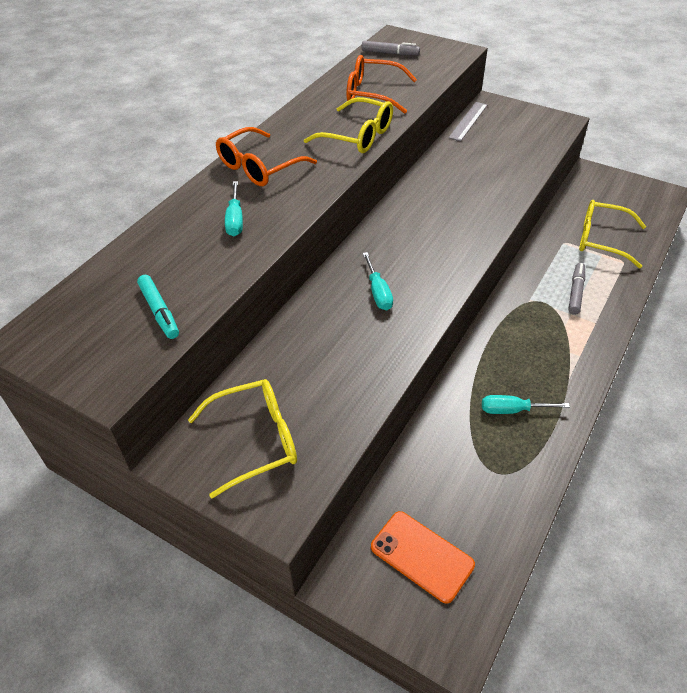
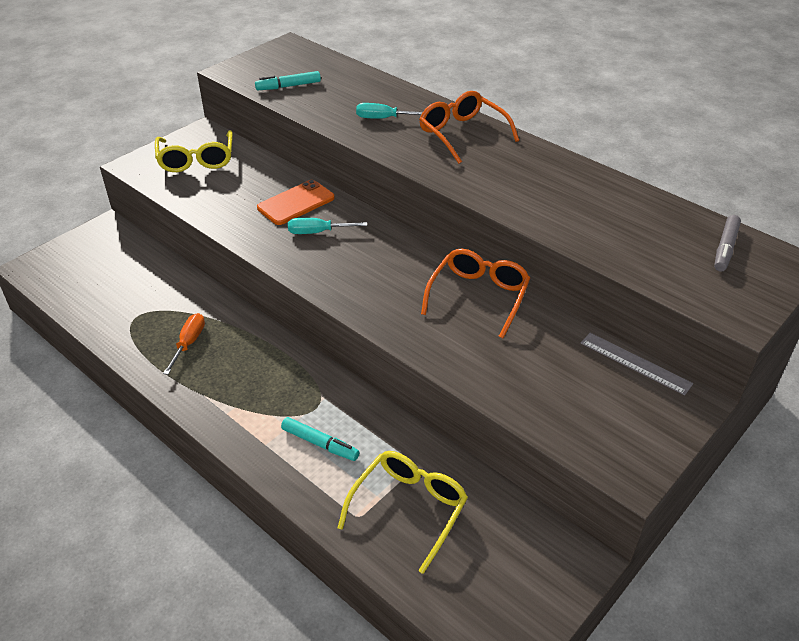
camera: 100 degrees right, 5 degrees down
yellow glasses [304,97,393,153] -> none
orange glasses [346,55,417,114] -> orange glasses moved to [421,249,530,338]
orange phone [371,511,475,604] -> orange phone moved to [257,180,335,225]
turquoise screwdriver [482,395,570,414] -> orange screwdriver [163,313,205,375]
grey marker [568,263,585,315] -> turquoise marker [281,417,359,461]

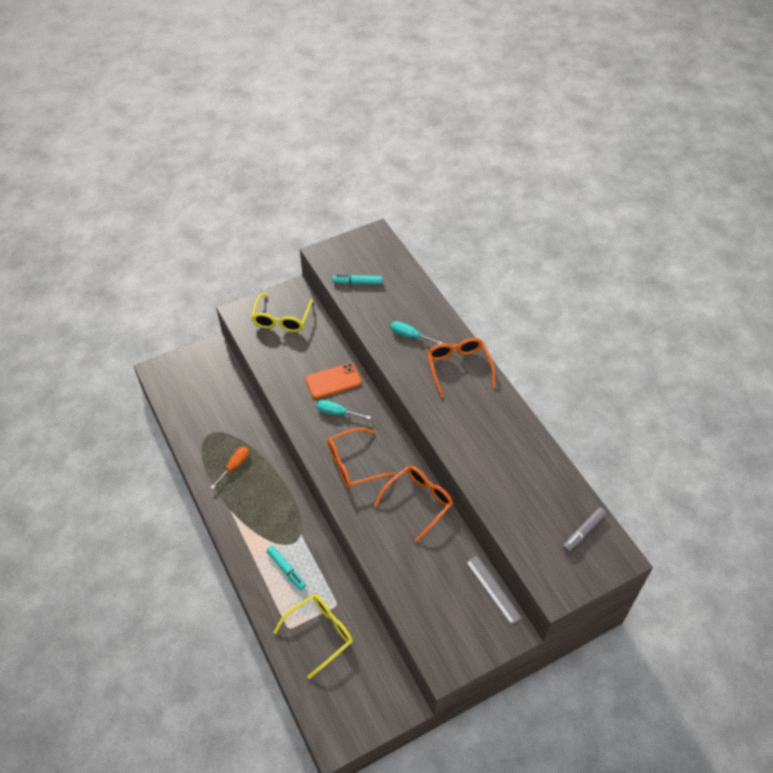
camera: 20 degrees right, 10 degrees up
none -> orange glasses [327,428,396,488]

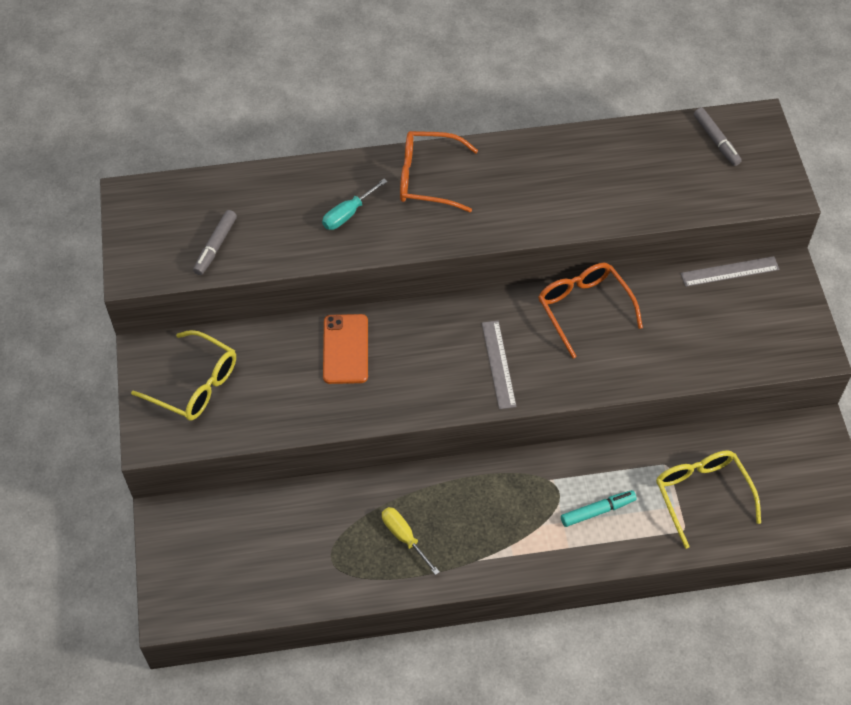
camera: 70 degrees left, 5 degrees up
orange screwdriver [210,446,249,489] -> yellow screwdriver [382,507,440,575]
turquoise screwdriver [317,400,371,419] -> none
orange glasses [327,428,396,488] -> grey ruler [482,321,517,409]
turquoise marker [333,275,382,284] -> grey marker [193,210,237,275]

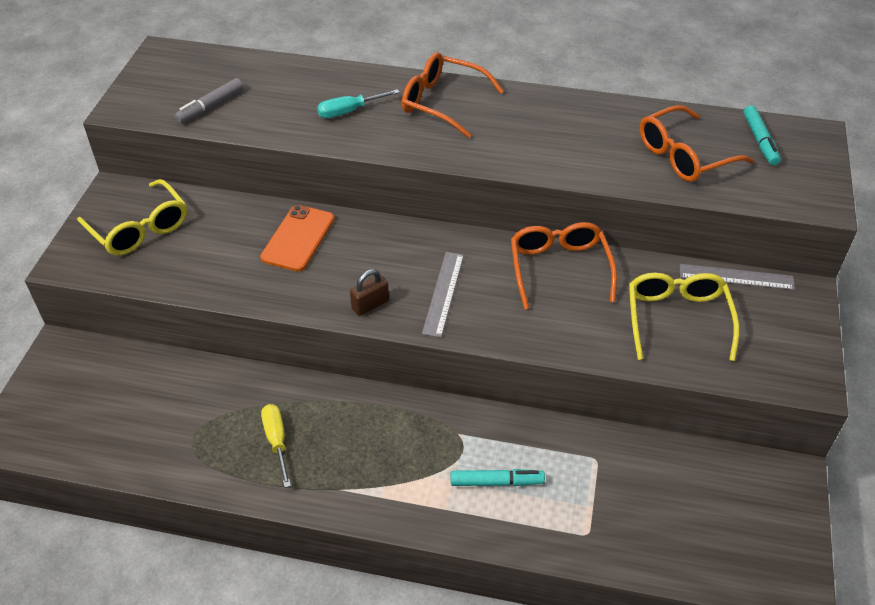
camera: 20 degrees right, 10 degrees down
yellow glasses [656,450,761,549] -> yellow glasses moved to [629,273,740,361]
grey marker [694,108,742,166] -> turquoise marker [743,105,781,166]
none -> brown padlock [350,269,389,316]
none -> orange glasses [640,105,754,182]

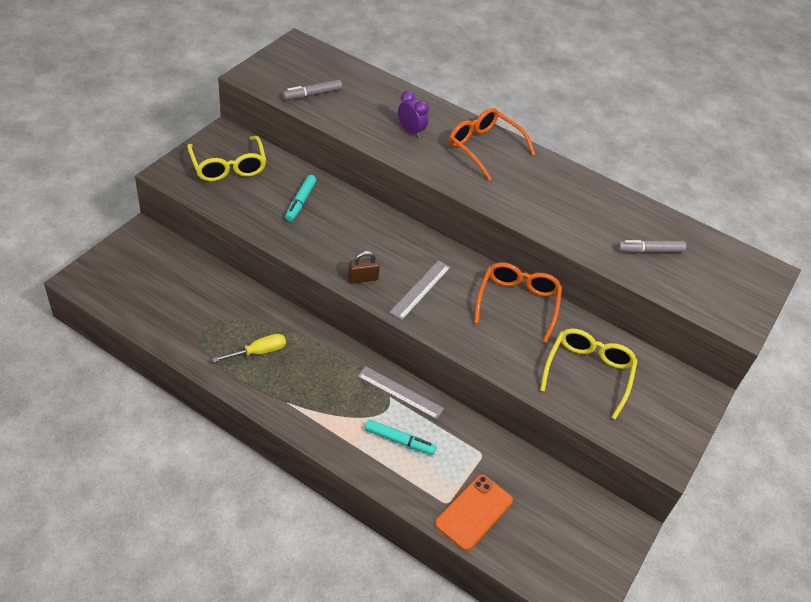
camera: 15 degrees right, 0 degrees up
orange phone [260,205,334,272] -> orange phone moved to [435,474,513,551]
yellow screwdriver [261,404,291,488] -> yellow screwdriver turned 60 degrees clockwise [212,334,286,362]
turquoise screwdriver [317,89,400,118] -> purple clock [398,90,429,138]
orange glasses [640,105,754,182] -> grey marker [617,240,686,253]
grey ruler [680,264,795,290] -> grey ruler moved to [357,366,444,420]
turquoise marker [743,105,781,166] -> turquoise marker moved to [285,175,316,221]

